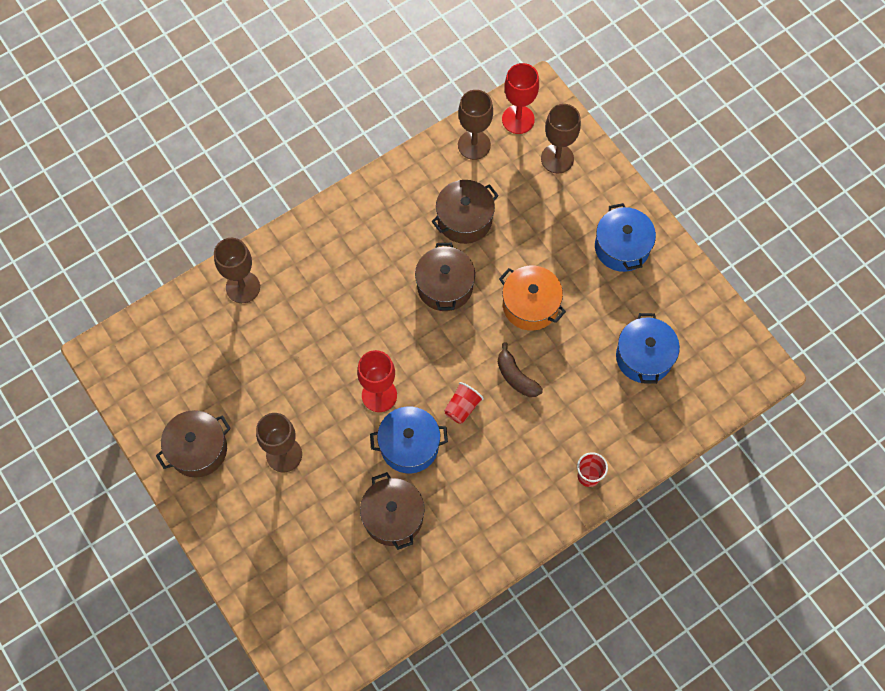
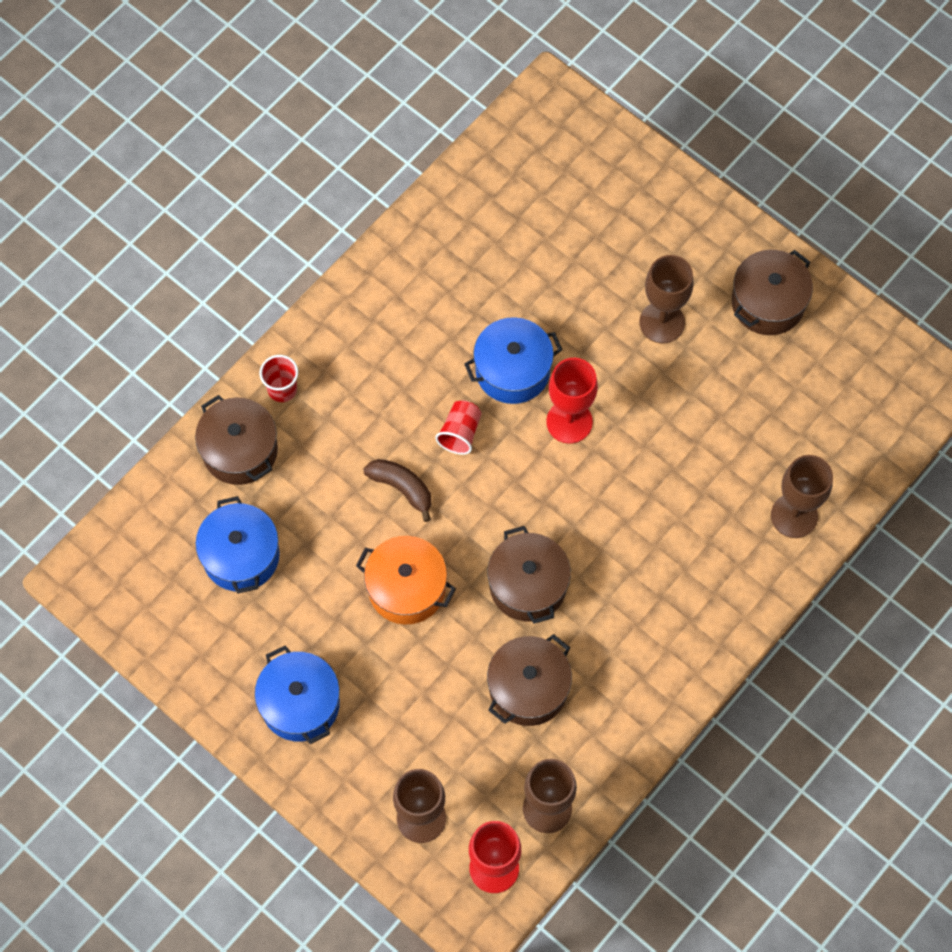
camera: 165 degrees right, 0 degrees up
brown pot [360,472,424,550] -> brown pot moved to [195,395,278,485]

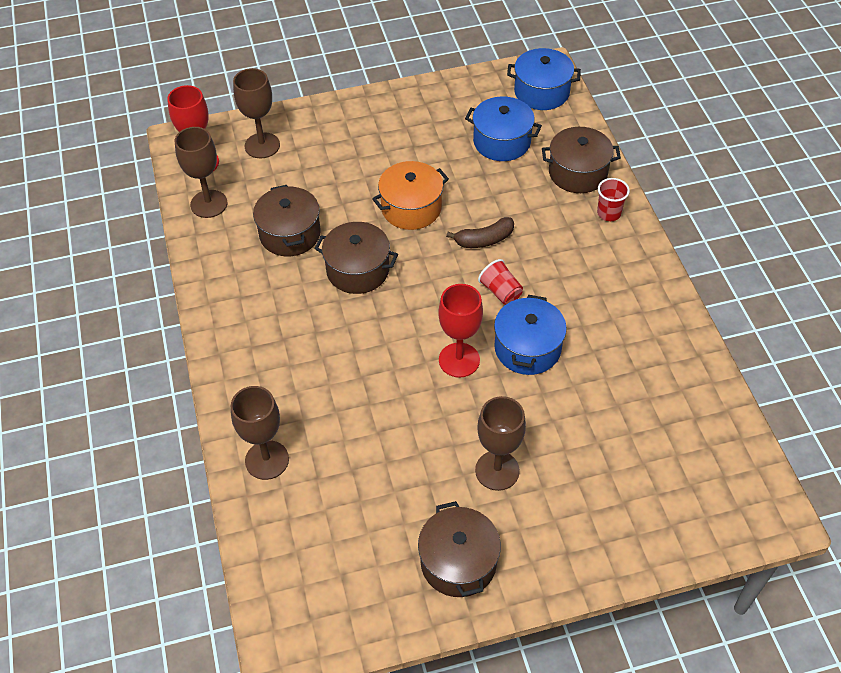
camera: 125 degrees right, 15 degrees down
blue pot [255,646,340,744] -> blue pot moved to [507,48,581,110]

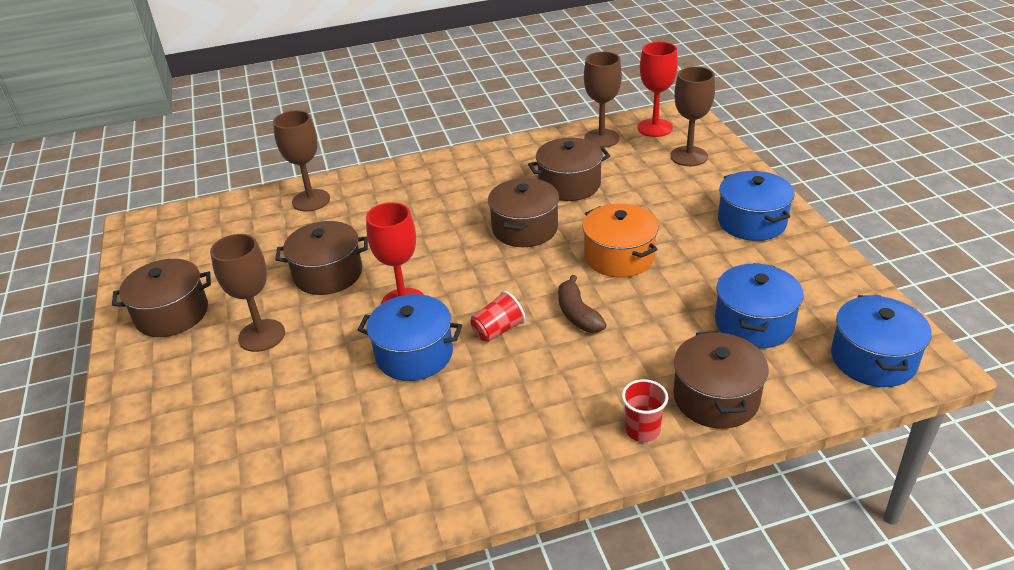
camera: 90 degrees right, 15 degrees down
none -> brown pot [275,221,368,295]
none -> blue pot [718,171,795,241]

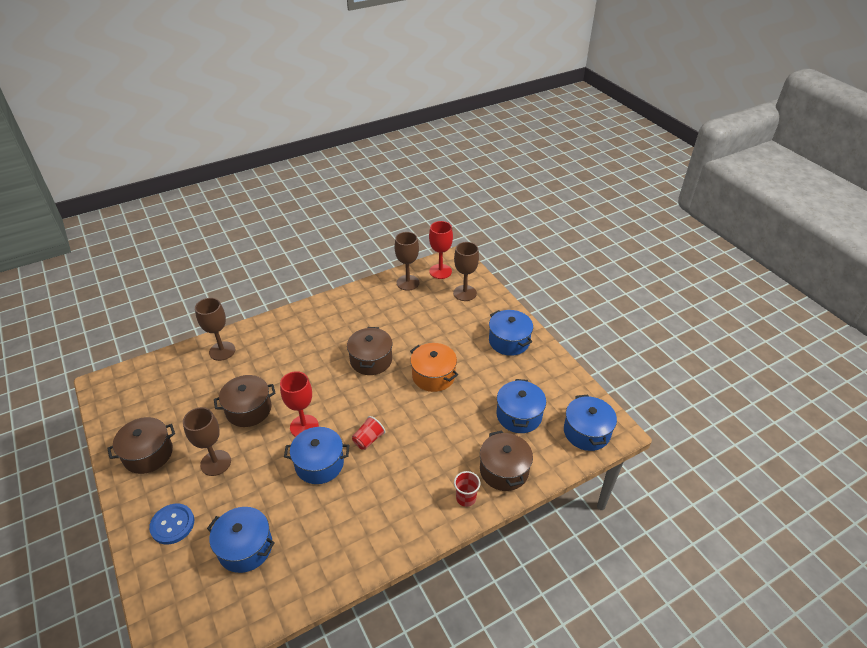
camera: 15 degrees left, 5 degrees up
brown pot [528,137,610,201] -> none
brown banana [558,275,607,333] -> none
none -> blue button [149,504,194,544]
none -> blue pot [207,507,275,573]

